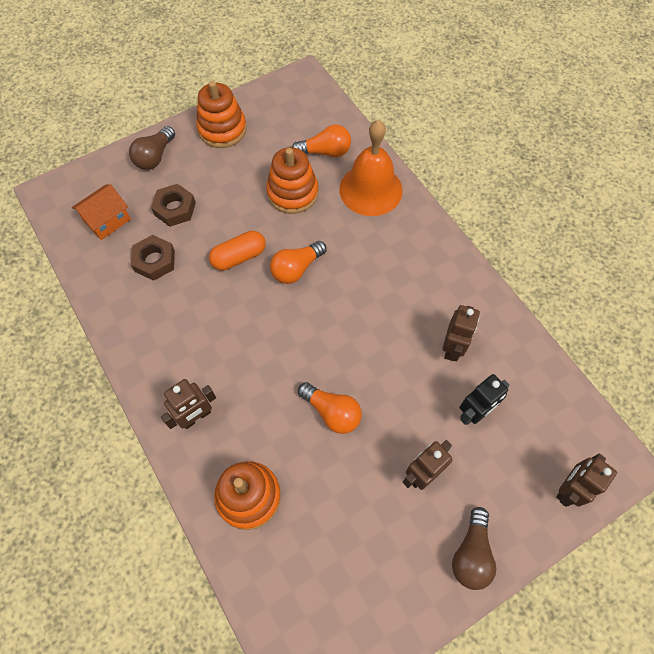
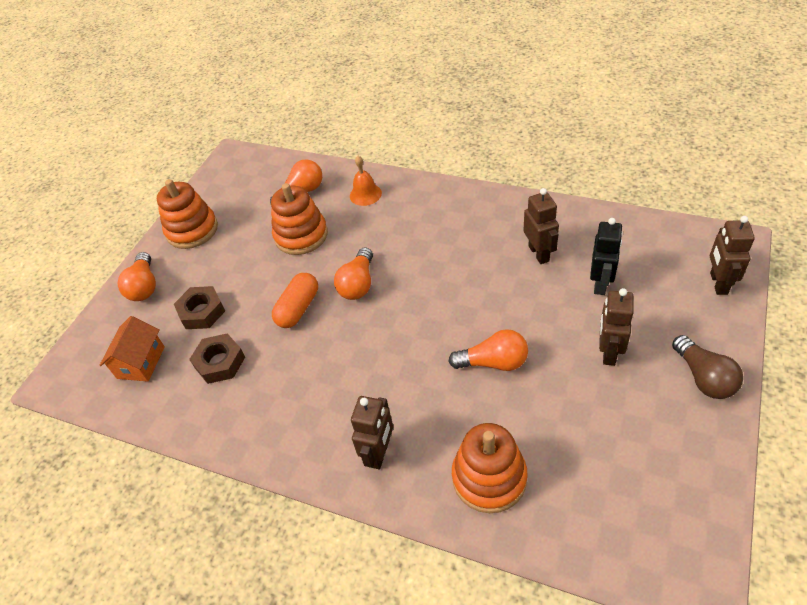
camera: 30 degrees left, 15 degrees down
brown light bulb [129,126,175,170] -> orange light bulb [118,252,156,301]
orange bell [339,120,403,216] -> orange bell [350,156,382,206], size x0.51

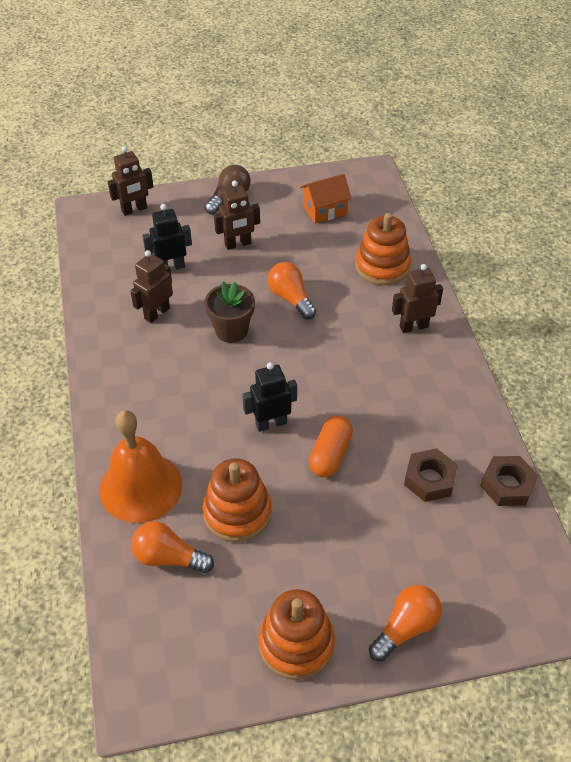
camera: 130 degrees left, 0 degrees up
orange house [99,316,165,382] -> orange house moved to [300,174,352,224]
brown nut [174,286,225,329] -> brown nut moved to [480,456,538,506]
orange capsule [272,273,318,328] -> orange capsule turned 60 degrees counterclockwise [309,416,353,477]
orange light bulb [334,247,373,300] -> black robot [242,362,297,432]
orange bell [350,156,382,206] -> orange bell [100,410,182,523], size x1.98
none -> brown flower pot [205,282,255,343]

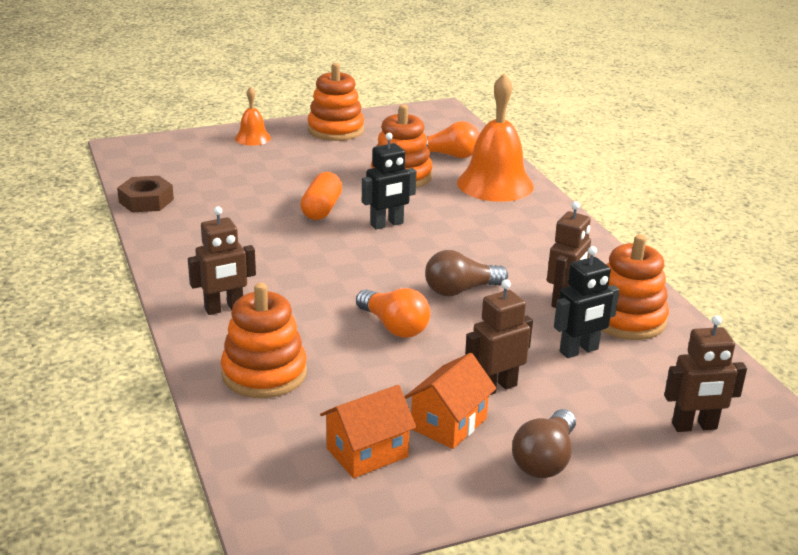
camera: 170 degrees right, 20 degrees down
brown robot [108,146,154,216] -> brown robot turned 150 degrees counterclockwise [664,315,747,432]
brown flower pot [205,282,255,343] -> brown light bulb [425,250,508,296]
orange light bulb [369,585,442,662] -> orange bell [235,87,271,146]
brown nut [404,448,458,502] -> none
none -> orange house [405,353,497,449]
none -> orange stacking toy [601,235,669,340]

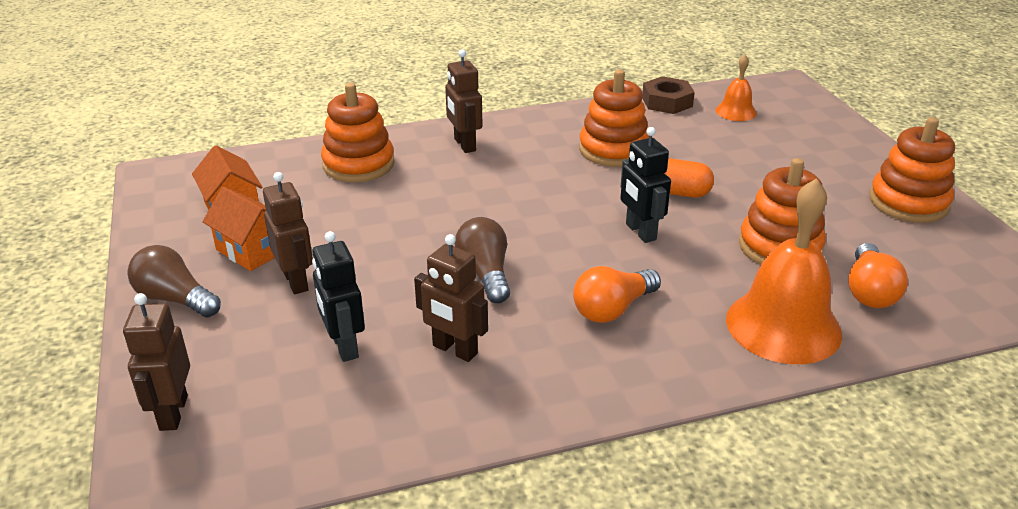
camera: 95 degrees right, 5 degrees up
orange bell [235,87,271,146] -> orange bell moved to [716,55,757,121]
orange light bulb [356,288,430,338] -> orange light bulb moved to [573,266,661,323]
orange stacking toy [601,235,669,340] -> orange stacking toy moved to [579,70,649,167]

